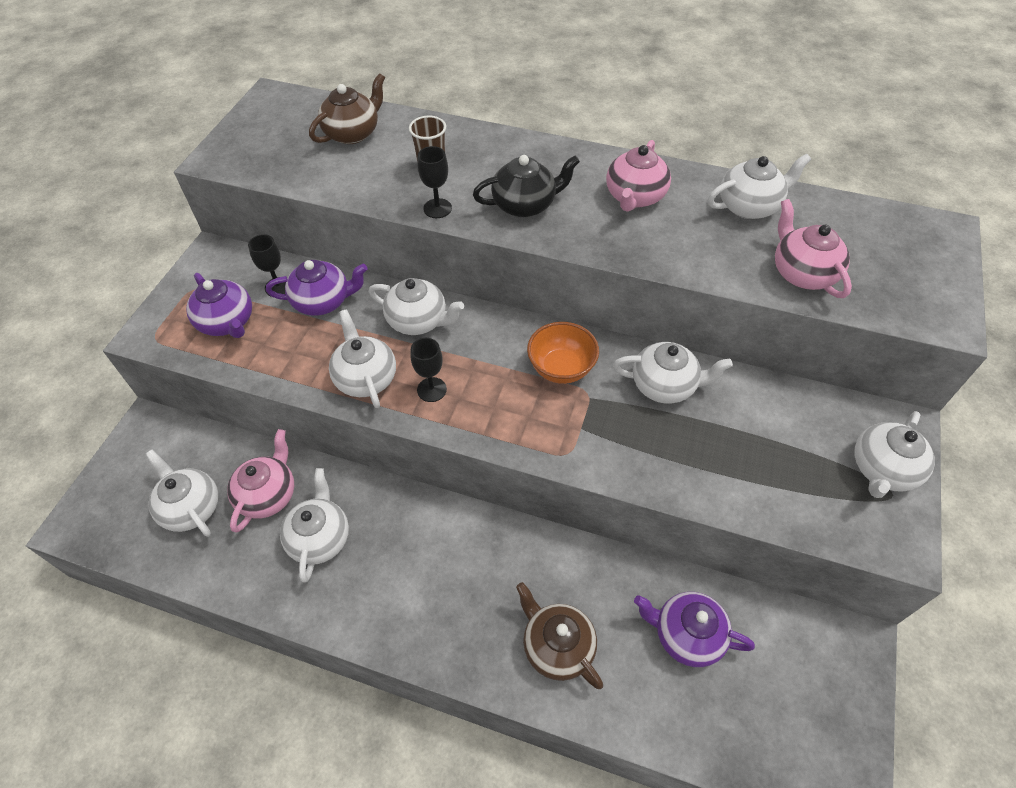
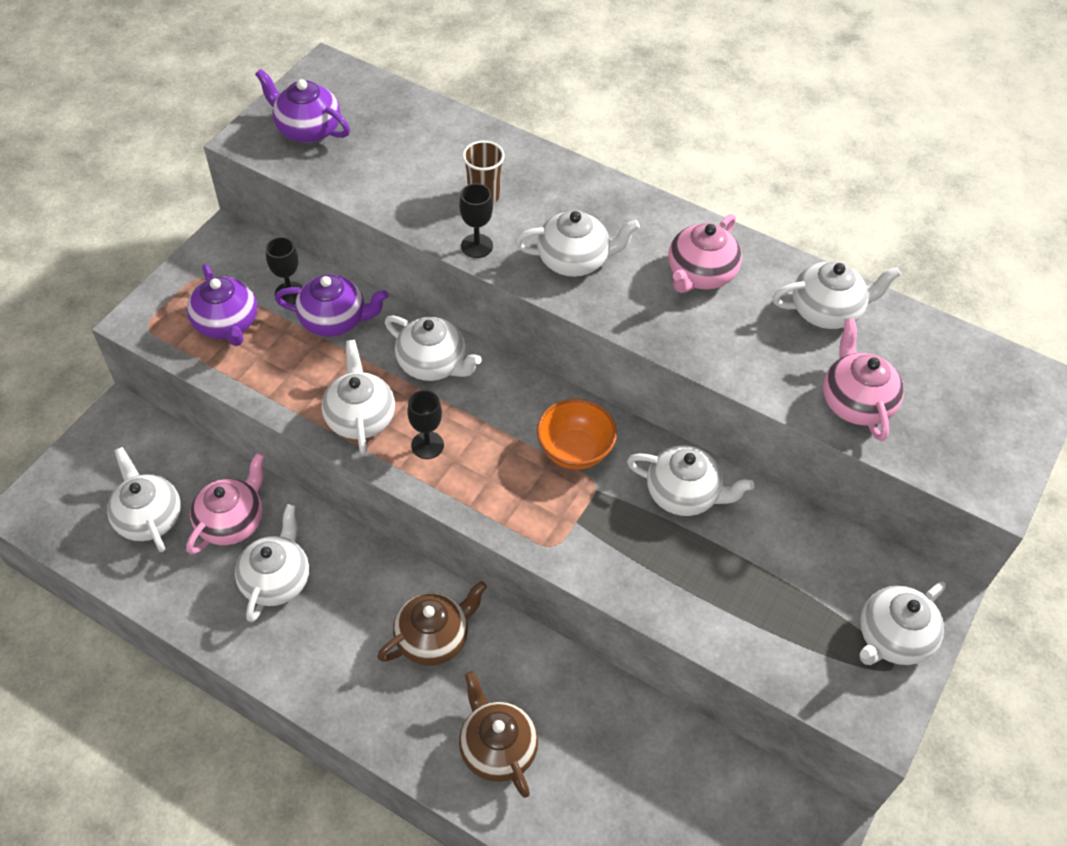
camera: 10 degrees right, 0 degrees up
brown teapot [309,73,385,144] -> brown teapot moved to [377,581,487,666]
black teapot [473,155,580,217] -> white teapot [515,210,640,277]
purple teapot [634,592,755,667] -> purple teapot moved to [255,69,350,143]

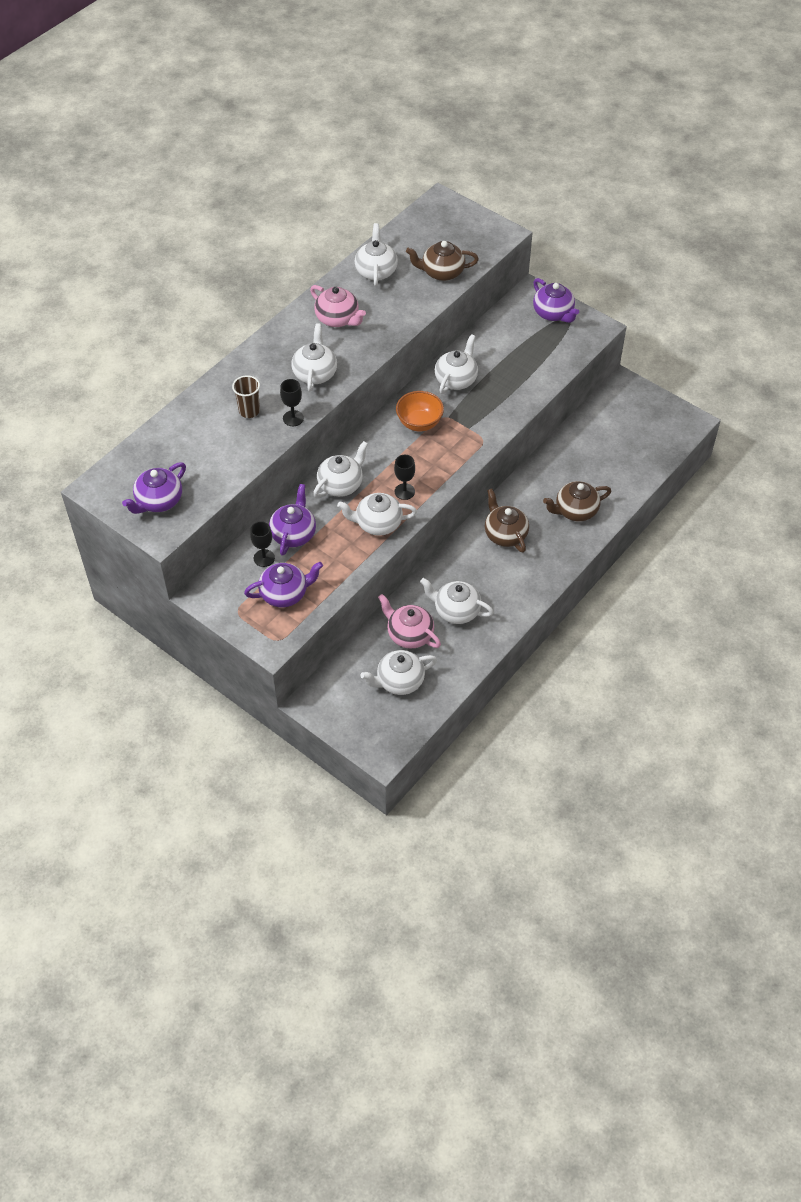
camera: 80 degrees left, 0 degrees up
pink teapot [823,318,904,441] -> brown teapot [406,241,479,281]
white teapot [859,581,946,665] -> purple teapot [533,278,579,323]

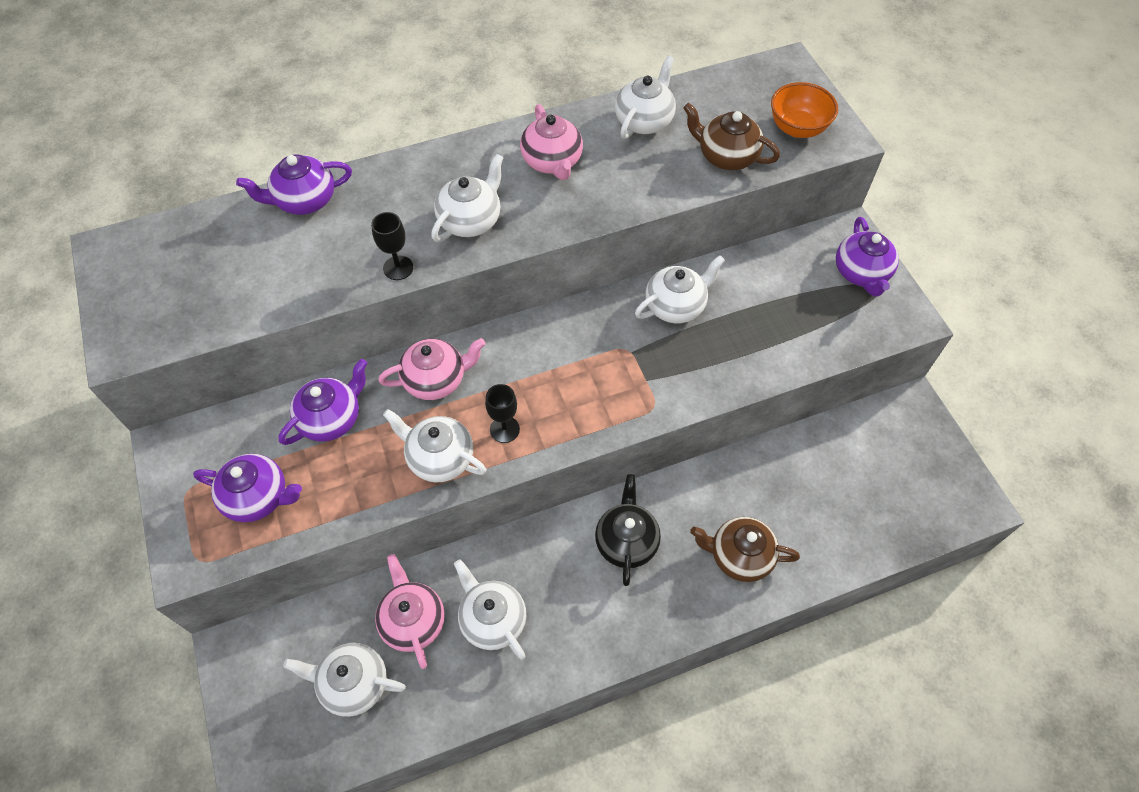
camera: 30 degrees right, 5 degrees up
purple teapot [122,462,186,514] -> purple teapot moved to [236,154,352,215]
brown cup [232,375,260,418] -> none
black goblet [250,521,275,567] -> none
white teapot [313,441,368,498] -> pink teapot [378,338,486,400]
orange bowl [396,391,444,431] -> orange bowl moved to [771,82,838,138]
brown teapot [485,489,529,552] -> black teapot [595,474,661,586]

